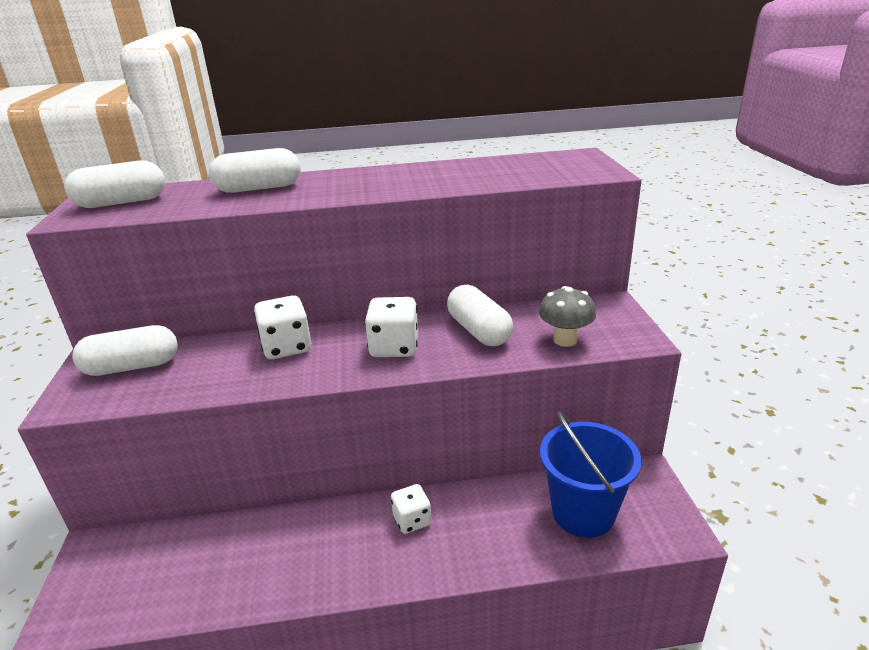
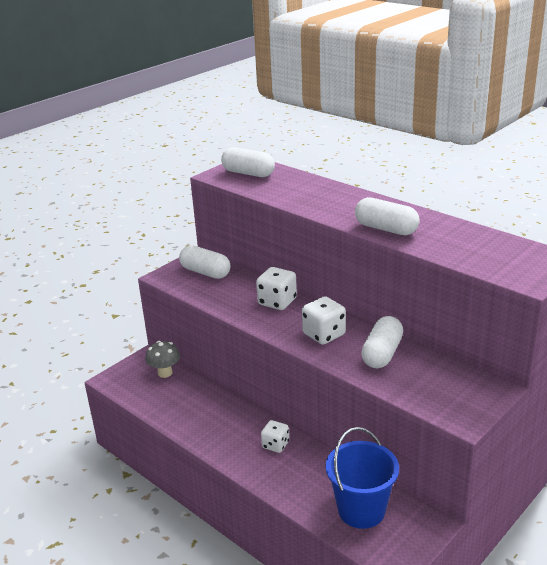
camera: 50 degrees right, 0 degrees up
white capsule [209,148,300,193] -> white capsule moved to [355,197,419,235]
grey mushroom [539,286,596,347] -> grey mushroom moved to [145,341,180,378]

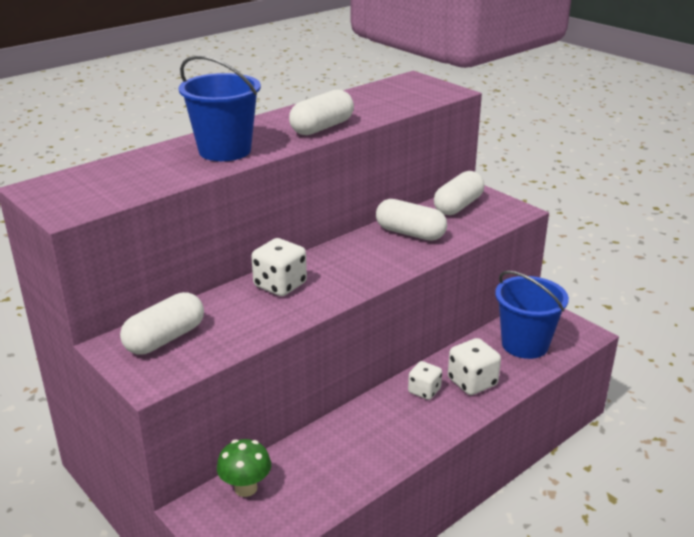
camera: 85 degrees left, 0 degrees up
grey mushroom [145,341,180,378] -> green mushroom [217,439,271,497]
white capsule [221,147,275,177] -> white capsule moved to [434,171,484,215]
white dice [302,296,346,345] -> white dice moved to [448,338,501,395]
none -> blue bucket [178,55,261,161]

